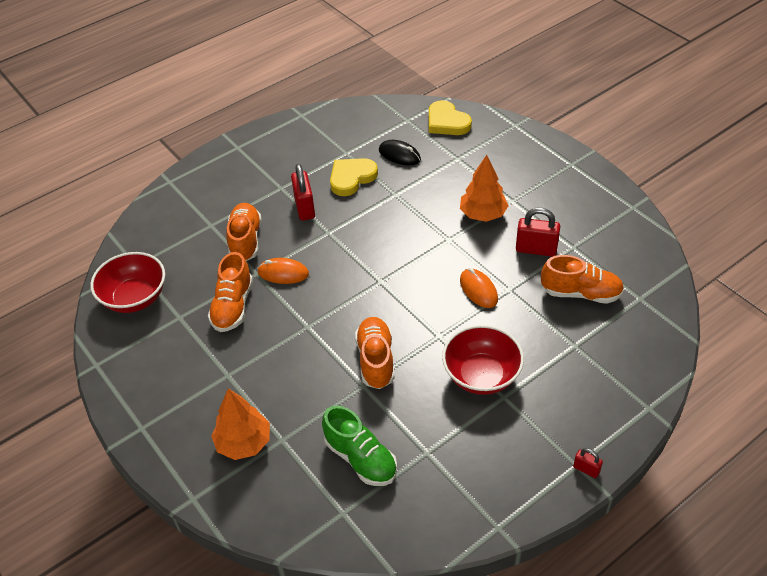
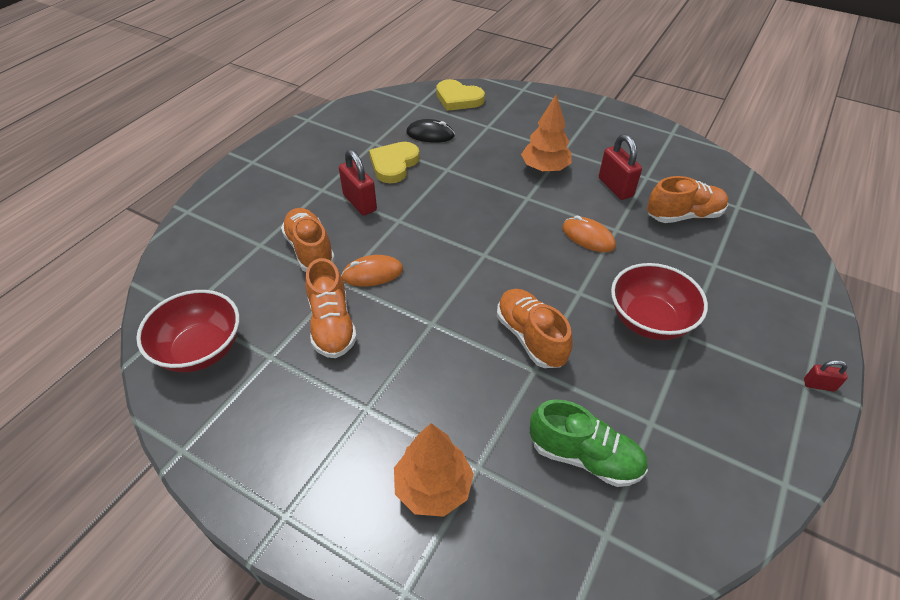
camera: 25 degrees left, 0 degrees up
red padlock [516,208,560,257] -> red padlock turned 75 degrees clockwise [599,134,642,200]

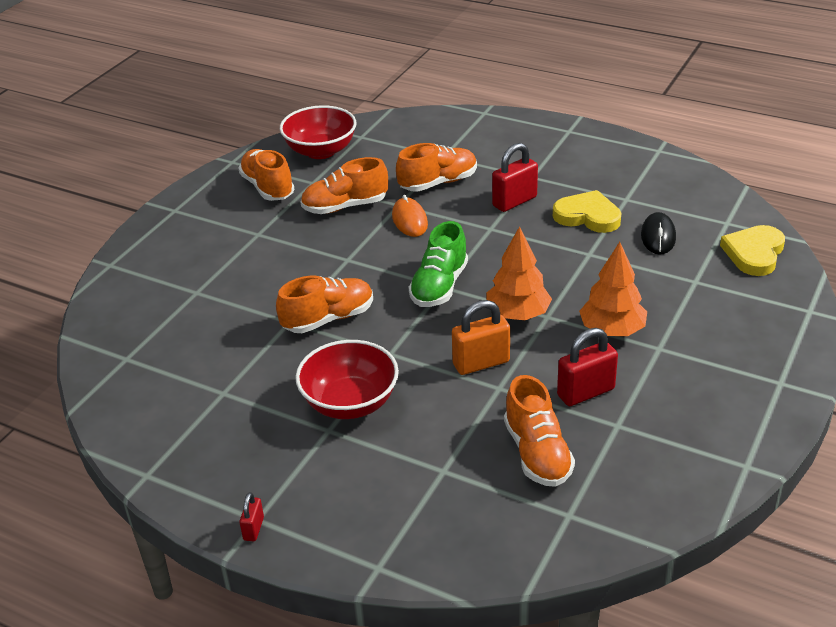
camera: 90 degrees right, 10 degrees down
orange tree [394,423,474,517] -> orange tree moved to [486,226,552,320]
green shoe [530,399,648,487] -> green shoe moved to [409,221,468,307]
orange mouse [562,216,616,252] -> orange padlock [452,300,510,375]
none -> orange shoe [238,149,295,201]

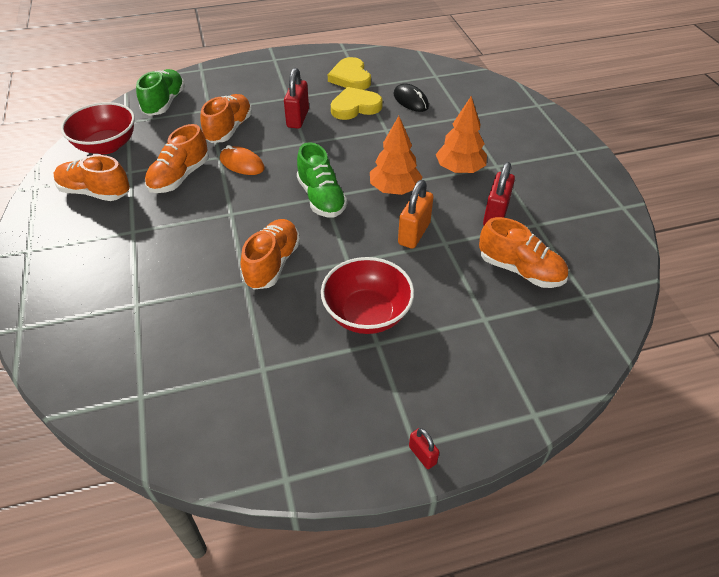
camera: 45 degrees left, 10 degrees up
yellow heart [720,225,785,276] -> yellow heart moved to [328,57,371,90]
none -> green shoe [136,69,185,116]

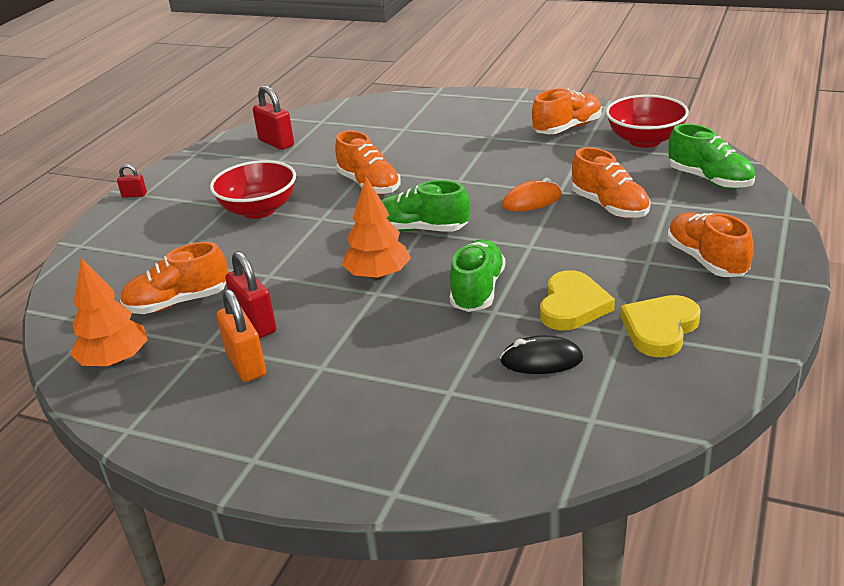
camera: 130 degrees right, 15 degrees down
orange shoe [145,124,209,193] -> orange shoe moved to [668,212,754,277]
red padlock [284,68,309,129] -> red padlock moved to [253,86,294,150]
yellow heart [328,57,371,90] -> yellow heart turned 75 degrees counterclockwise [621,295,701,357]
orange padlock [398,180,434,249] -> orange padlock moved to [217,289,266,382]
orange tree [436,96,487,173] -> orange tree moved to [70,258,148,366]
none -> green shoe [450,239,506,312]

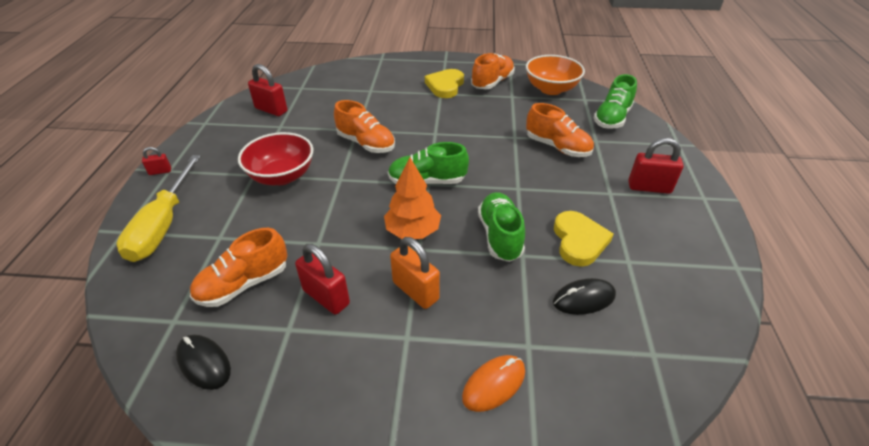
camera: 20 degrees left, 10 degrees up
orange tree [70,258,148,366] -> black mouse [176,335,231,390]
orange padlock [217,289,266,382] -> orange padlock moved to [390,237,440,309]
orange mouse [502,178,562,211] -> orange mouse moved to [462,355,525,412]
red bowl [606,95,689,148] -> orange bowl [526,55,585,95]
yellow heart [621,295,701,357] -> yellow heart moved to [425,69,464,98]
orange shoe [668,212,754,277] -> red padlock [628,138,684,194]
green shoe [669,124,755,189] -> green shoe turned 90 degrees clockwise [593,74,637,129]
none -> yellow screwdriver [116,155,201,262]

